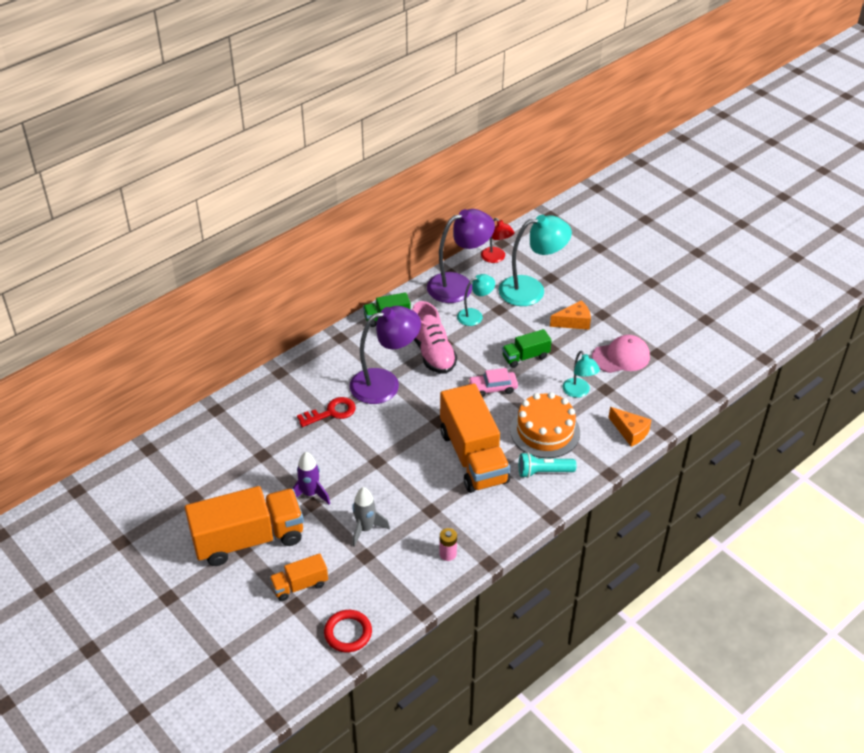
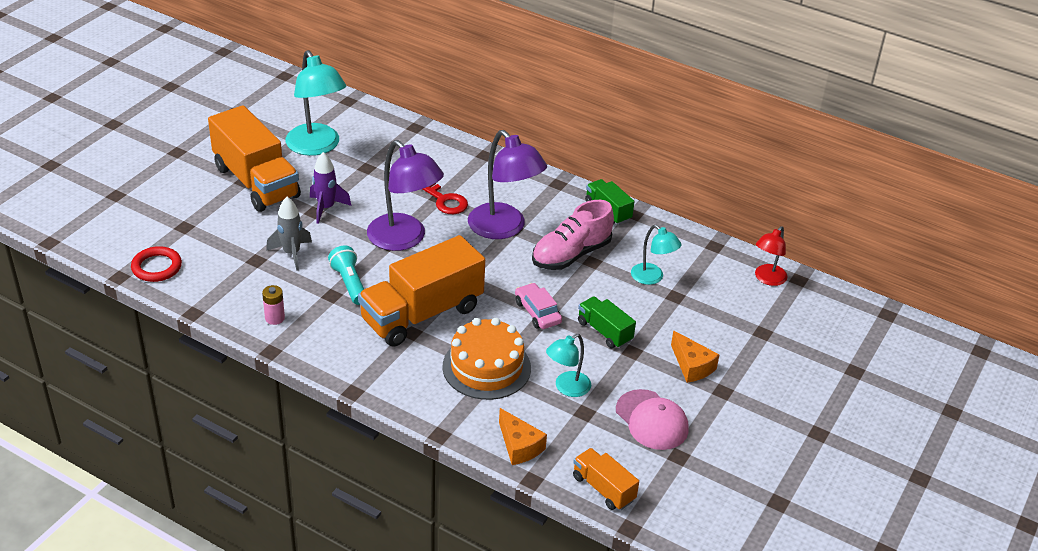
camera: 70 degrees right, 5 degrees down
orange truck [269,553,328,601] -> orange truck moved to [573,448,639,510]
purple lamp [427,209,495,303] -> purple lamp moved to [367,140,444,251]
turquoise lamp [499,215,572,306] -> turquoise lamp moved to [286,50,346,156]
turquoise flashlight [519,452,576,478] -> turquoise flashlight moved to [328,245,364,305]
orange cheese [608,407,651,447] -> orange cheese turned 60 degrees counterclockwise [499,408,547,465]

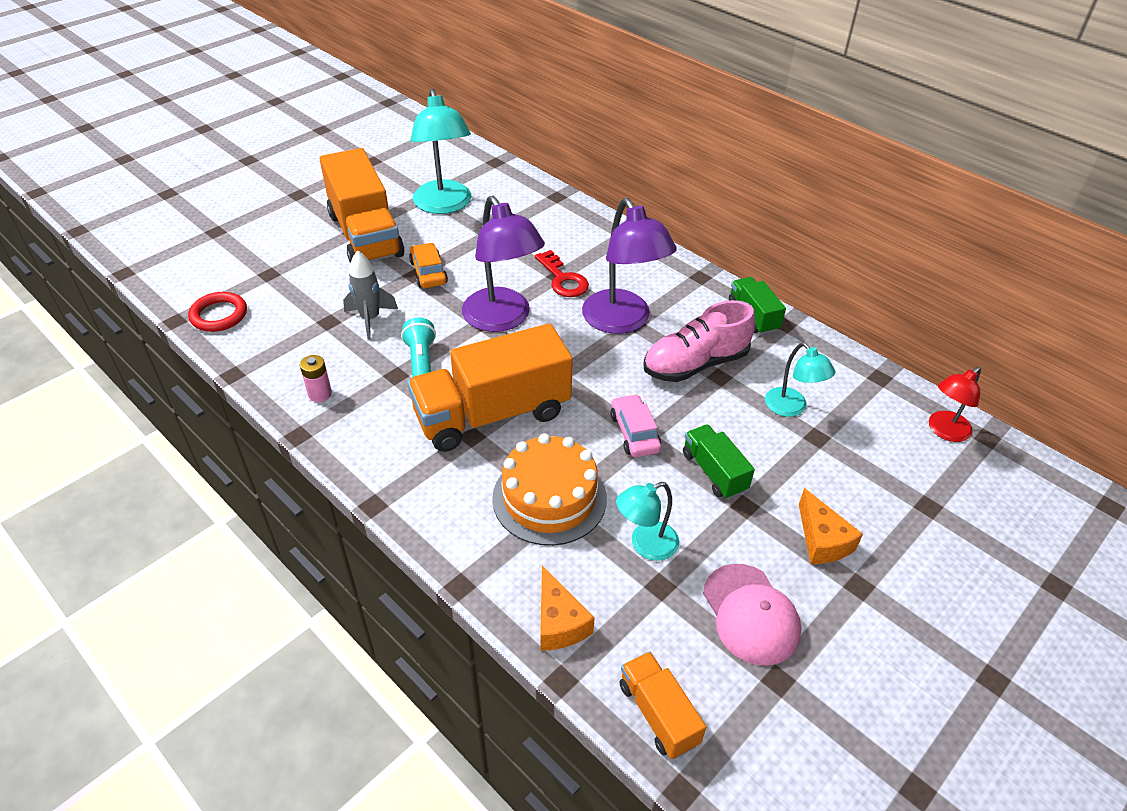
camera: 15 degrees right, 5 degrees up
purple rocket [310,152,352,224] -> orange car [409,243,448,288]

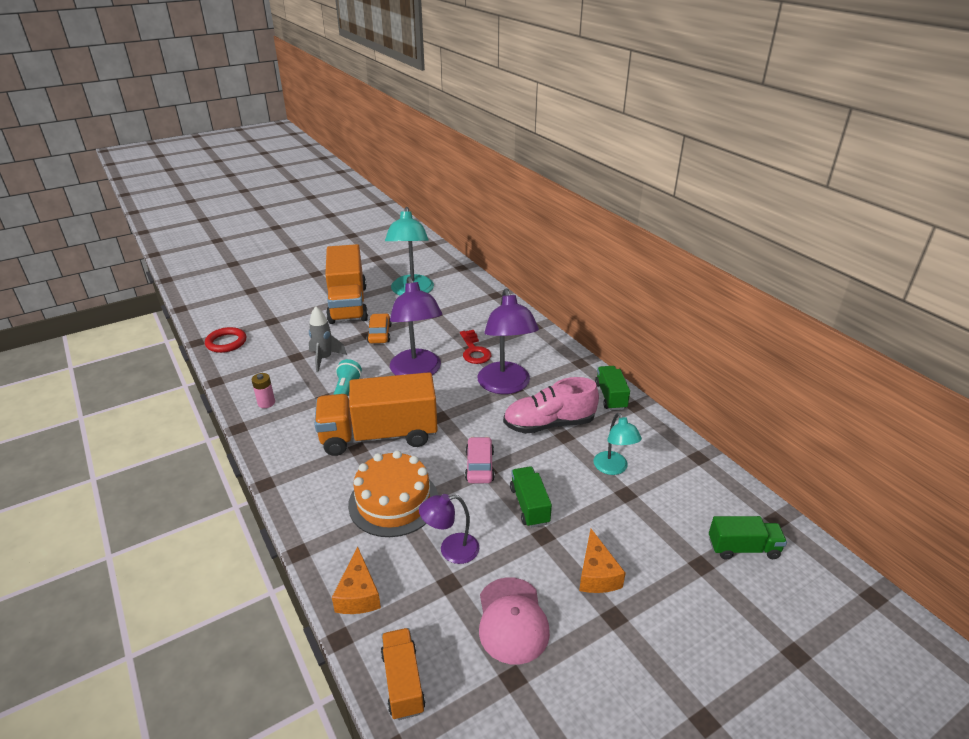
camera: 15 degrees right, 10 degrees down
turquoise lamp [616,482,679,561] -> purple lamp [419,494,479,564]
red lamp [929,367,981,442] -> none
none -> green truck [709,516,787,560]

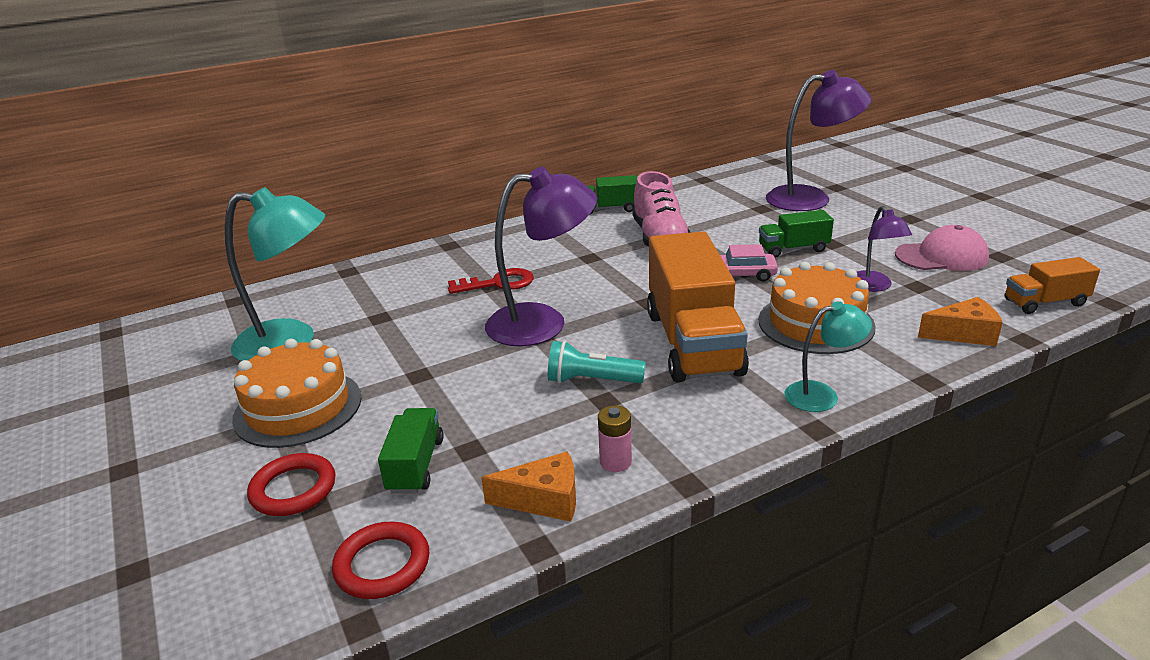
camera: 85 degrees left, 5 degrees down
grey rocket [309,306,347,372] -> none
orange truck [325,244,368,324] -> orange cake [232,339,362,448]
orange car [367,313,392,343] -> none
purple lamp [477,289,539,394] -> purple lamp moved to [766,70,872,211]
orange cheese [579,529,626,593] -> orange cheese moved to [481,451,576,522]
turquoise lamp [594,413,642,475] -> turquoise lamp moved to [784,301,872,412]
green truck [709,516,787,560] -> green truck moved to [378,408,444,494]
none -> red ring [247,453,335,516]

